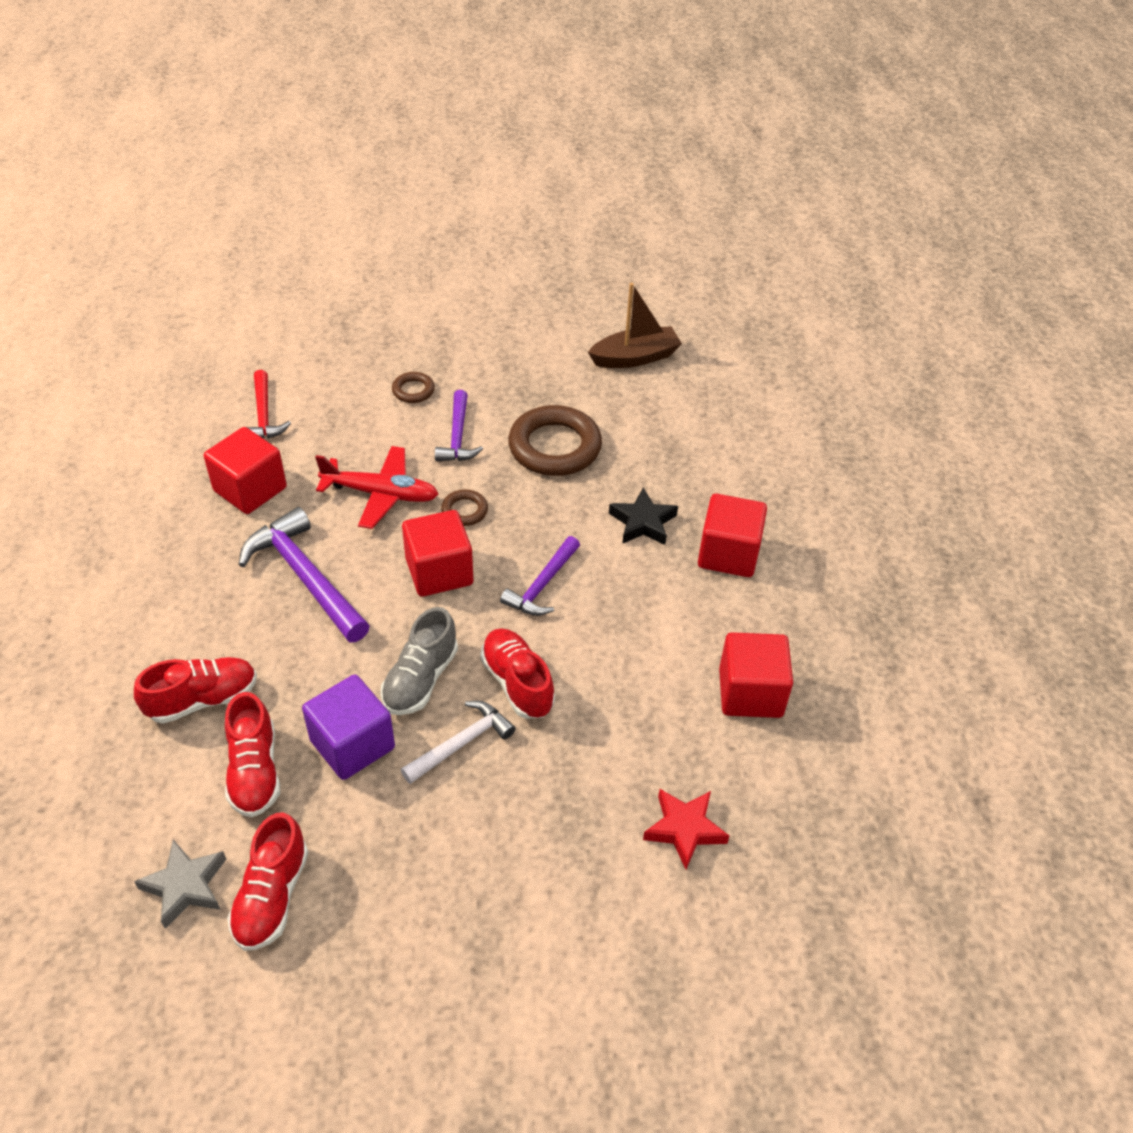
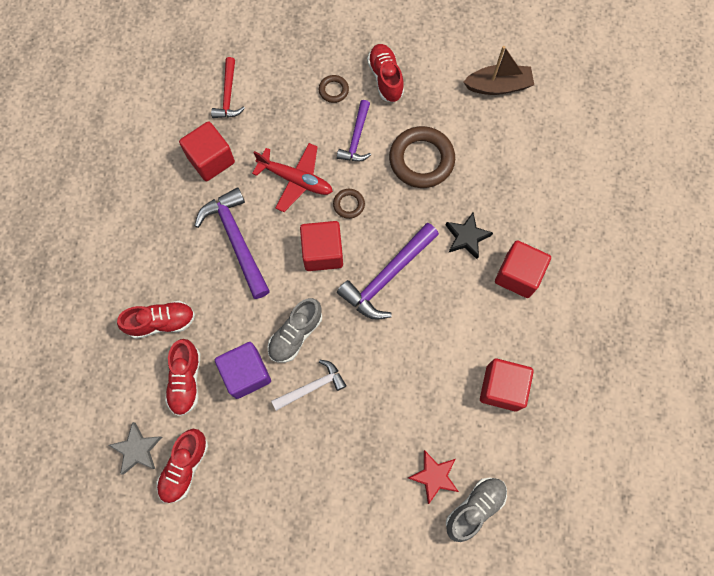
camera: 15 degrees right, 25 degrees up
red shoe [480,628,555,719] -> red shoe moved to [367,44,404,102]
purple hammer [500,536,580,616] -> purple hammer [337,223,439,320], size x1.63
none -> grey shoe [446,478,507,542]

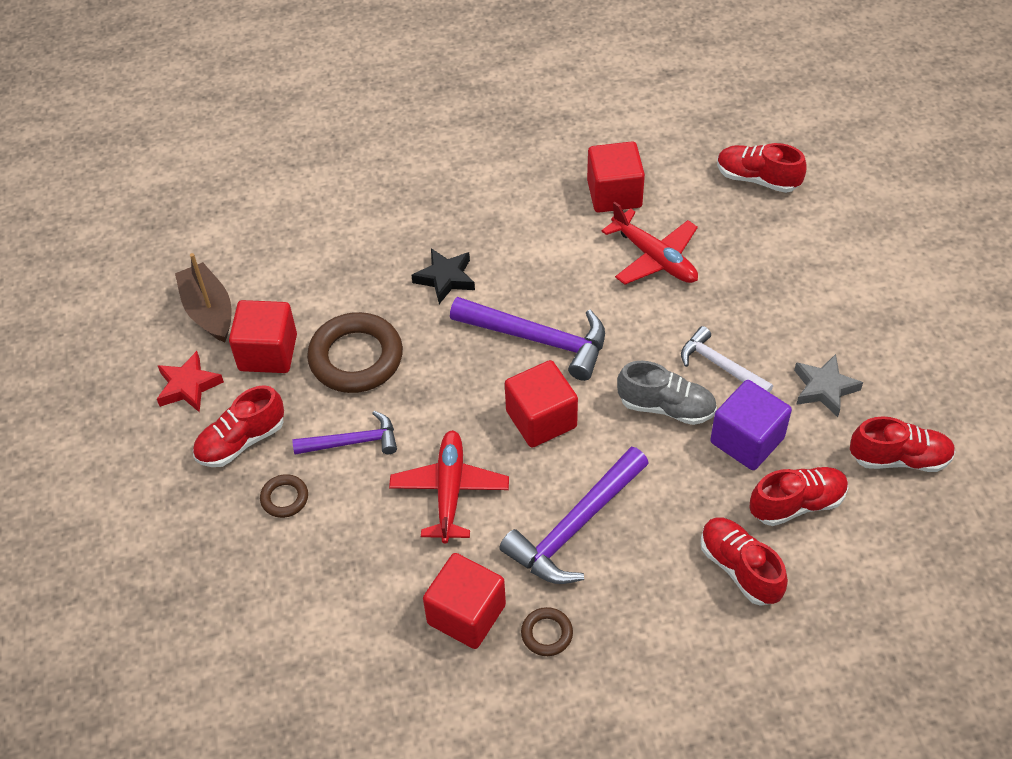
camera: 110 degrees left, 20 degrees down
grey star [109,422,162,475] -> grey star moved to [794,354,863,417]
red hammer [211,57,245,118] -> none
brown ring [333,189,365,219] -> brown ring moved to [521,607,573,656]
red star [408,450,459,504] -> red star moved to [157,351,224,413]
grey shoe [446,478,507,542] -> red shoe [717,143,807,193]
red cube [495,240,551,298] -> red cube moved to [229,300,297,373]
none -> red plane [601,202,698,285]

